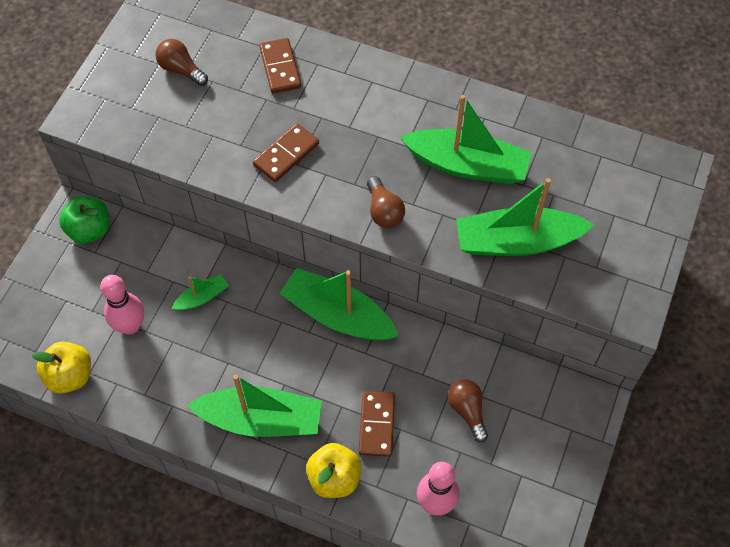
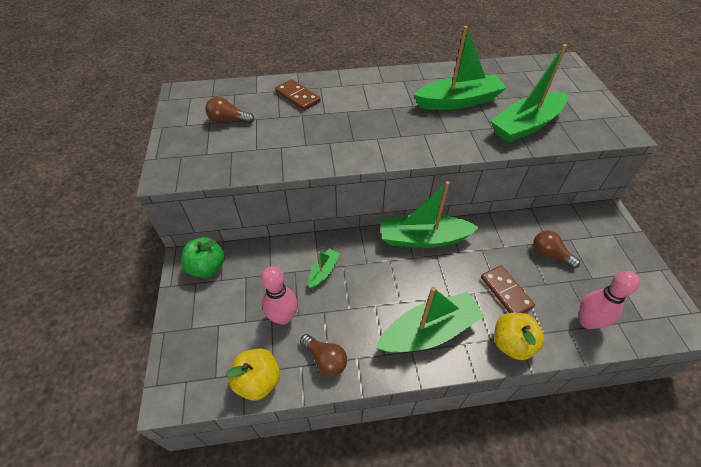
camera: 30 degrees left, 10 degrees down
brown domino [253,123,319,182] -> none
brown light bulb [367,176,405,228] -> brown light bulb moved to [300,334,347,376]

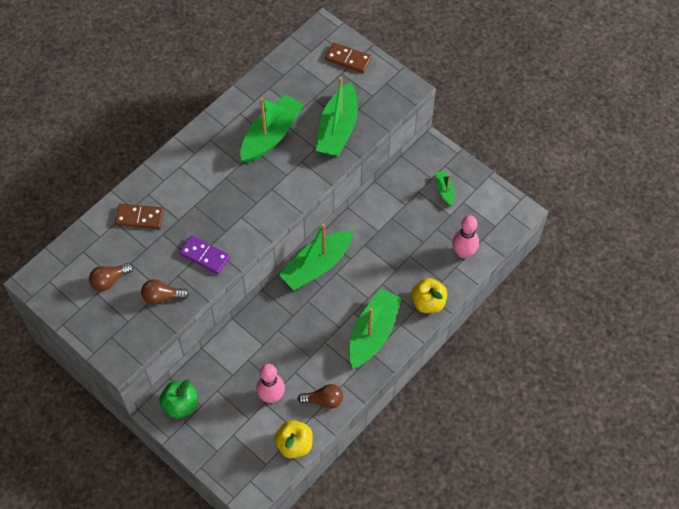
camera: 40 degrees left, 10 degrees up
green boat [308,249,340,289] -> green boat moved to [436,171,455,206]
brown domino [481,266,535,313] -> brown domino moved to [325,43,372,73]
brown light bulb [533,230,580,269] -> brown light bulb moved to [141,279,189,304]
none -> purple domino [179,235,230,274]

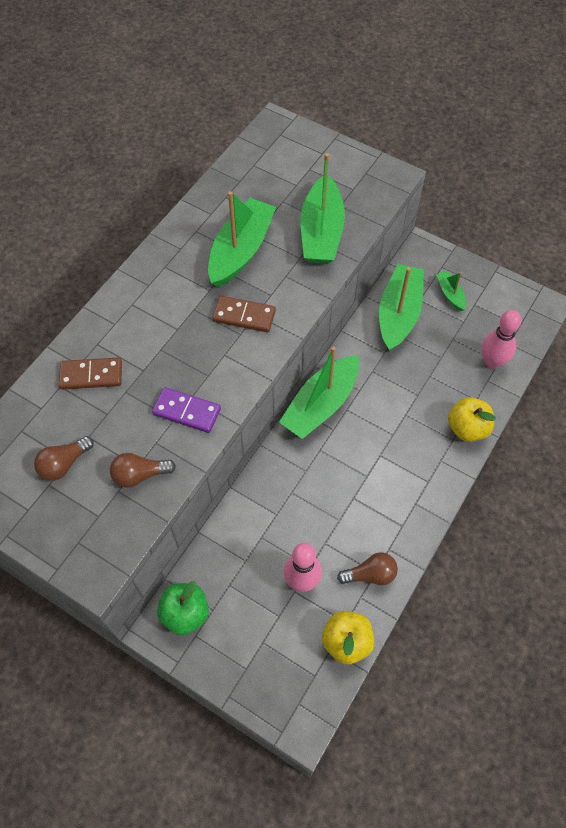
camera: 10 degrees left, 0 degrees up
brown domino [325,43,372,73] -> brown domino moved to [212,296,276,333]
green boat [349,289,402,369] -> green boat moved to [379,264,424,351]

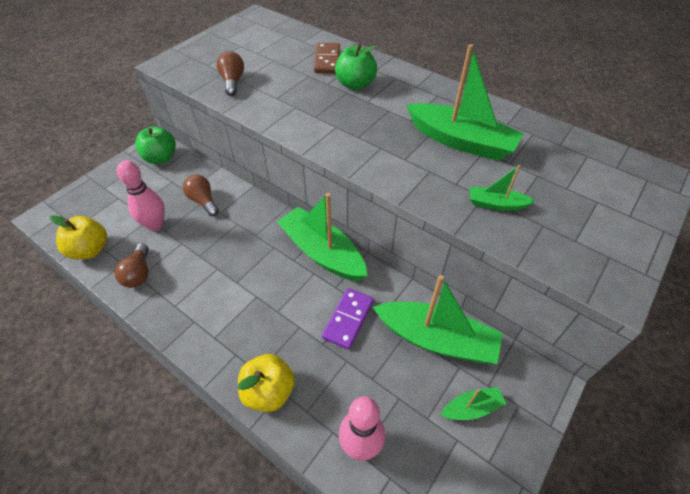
camera: 95 degrees right, 10 degrees down
brown light bulb [34,436,94,481] -> brown light bulb moved to [183,175,219,216]
purple domino [152,387,221,433] -> purple domino moved to [322,288,374,350]
brown domino [212,296,276,333] -> none
green boat [300,153,345,264] -> green boat [470,165,535,211], size x0.48
none -> green apple [335,44,377,90]

